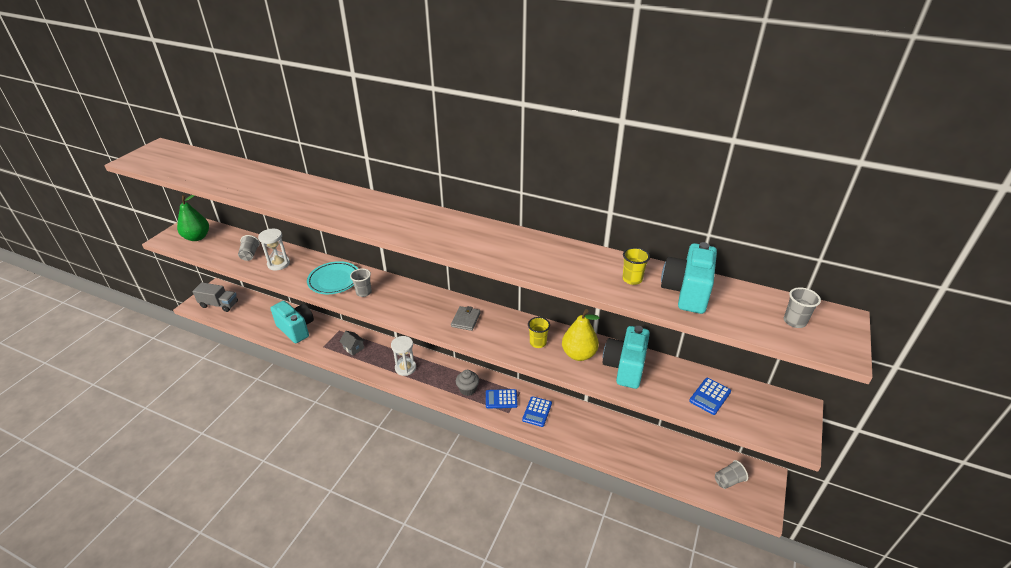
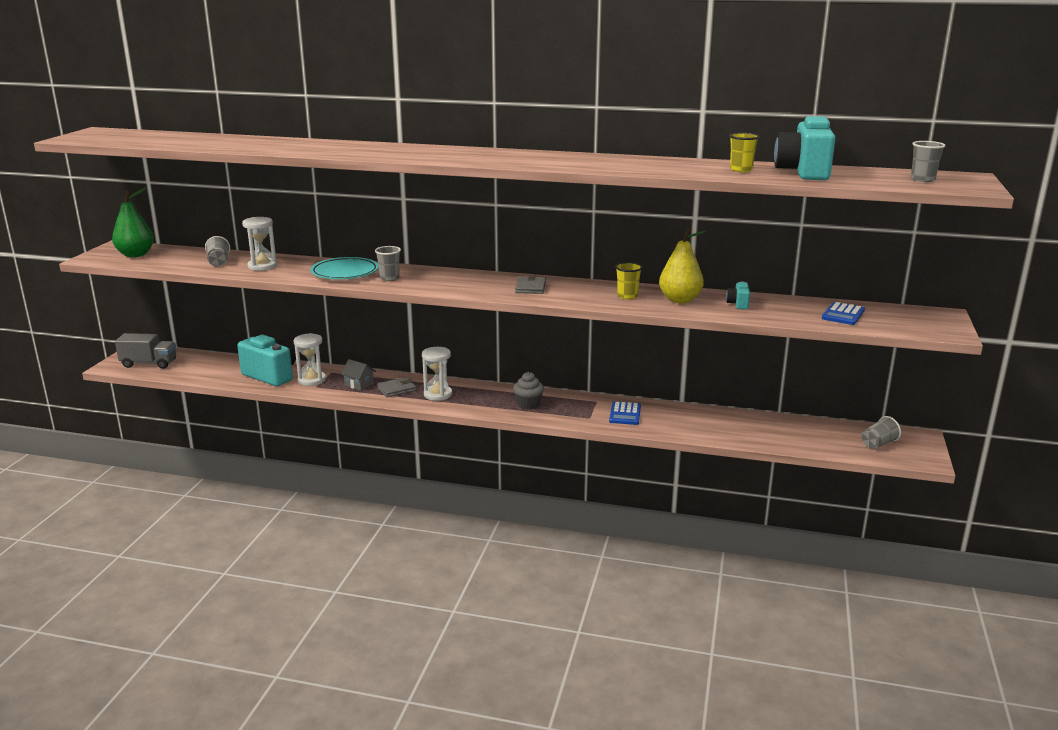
camera: 10 degrees left, 15 degrees down
blue calculator [486,389,518,409] -> none
turquoise camera [602,326,650,389] -> turquoise camera [726,281,750,309], size x0.45
none -> white hourglass [294,333,326,386]
none -> grey wallet [377,377,416,398]

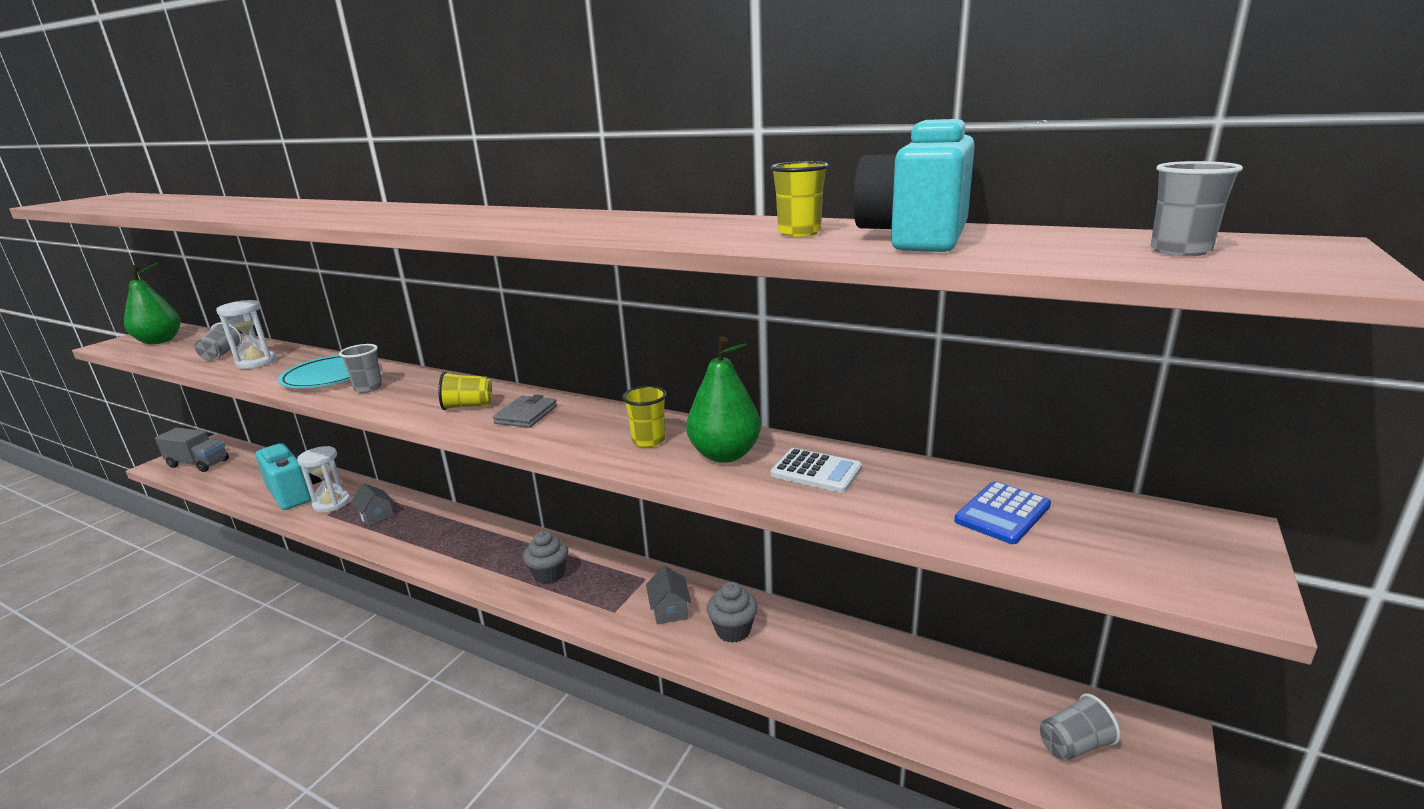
camera: 15 degrees right, 0 degrees up
grey wallet [377,377,416,398] -> none
white hourglass [422,347,452,401] -> none
blue calculator [609,401,641,425] -> grey house [646,566,692,624]
yellow pear [659,228,706,303] -> green pear [686,336,761,463]
turquoise camera [726,281,750,309] -> white calculator [770,448,862,493]
none -> yellow cup [439,372,492,410]
none -> grey cupcake [707,582,758,643]

